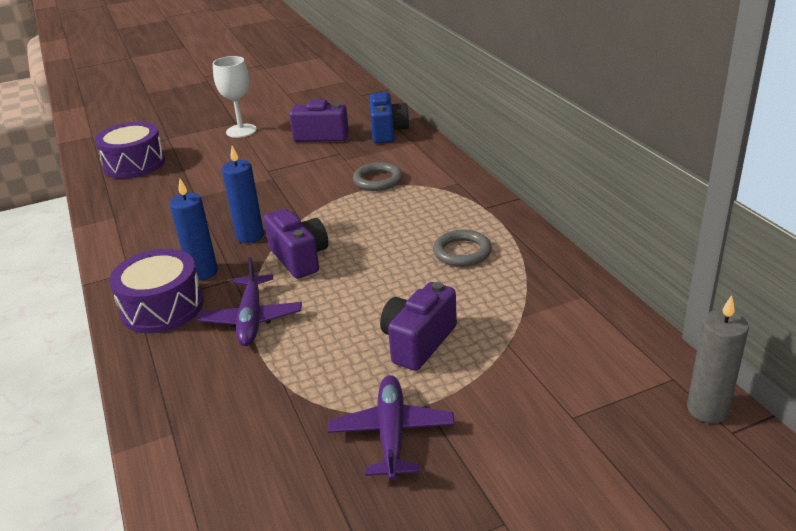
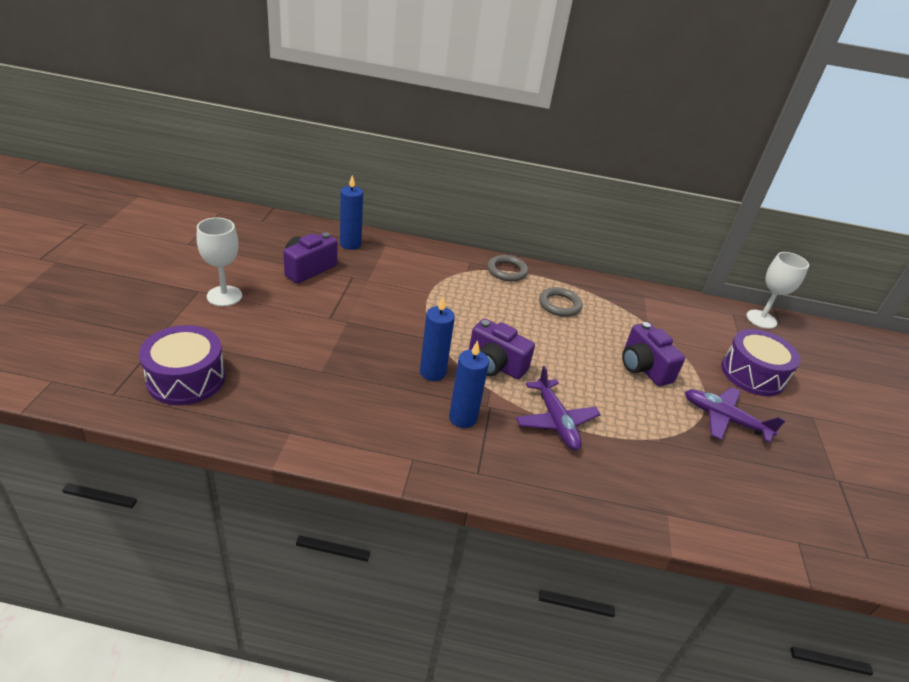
camera: 65 degrees left, 5 degrees up
purple drum [109,249,204,333] -> purple drum moved to [721,329,800,396]
purple plane [197,257,302,346] -> purple plane turned 45 degrees clockwise [516,366,601,450]
purple camera [264,208,329,279] -> purple camera turned 150 degrees counterclockwise [469,319,535,379]
grey ring [353,162,403,191] -> grey ring moved to [487,255,528,282]
blue camera [370,92,409,143] -> blue candle [340,175,363,250]
grey candle [687,295,749,423] -> white goblet [746,252,809,329]

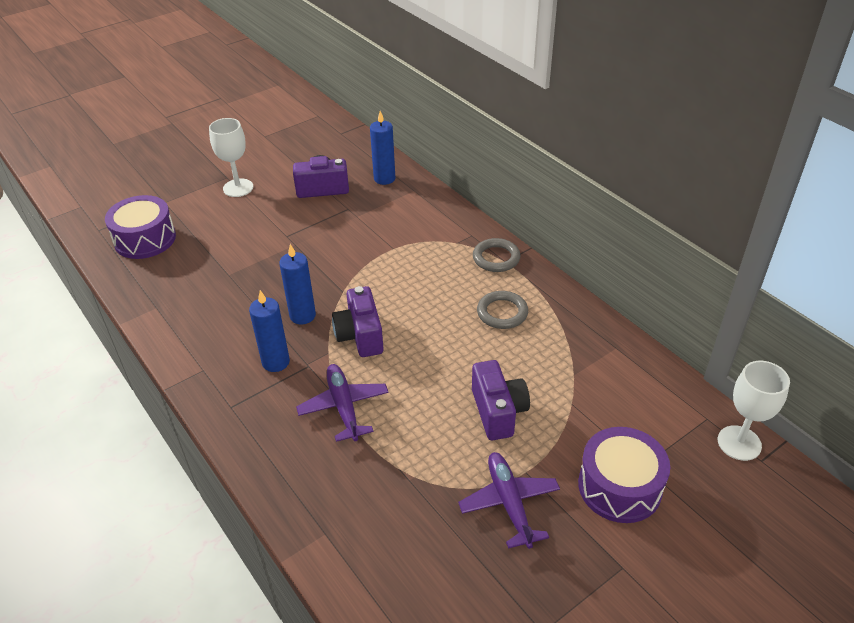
camera: 50 degrees right, 5 degrees up
purple plane [516,366,601,450] -> purple plane turned 135 degrees clockwise [296,364,389,442]
purple camera [622,322,685,386] -> purple camera turned 150 degrees clockwise [472,360,530,440]

